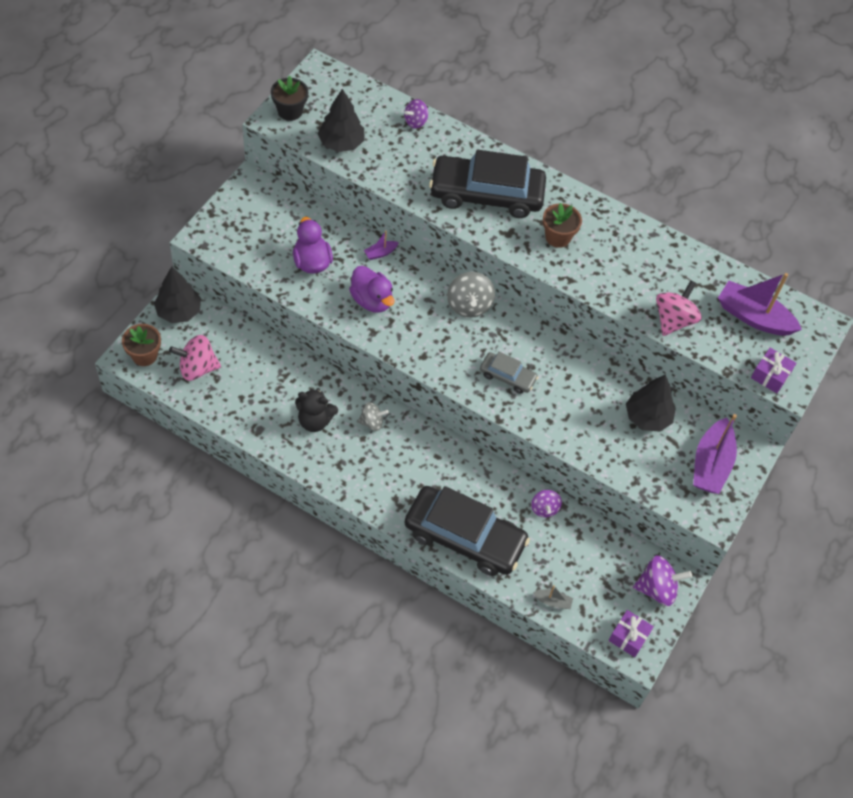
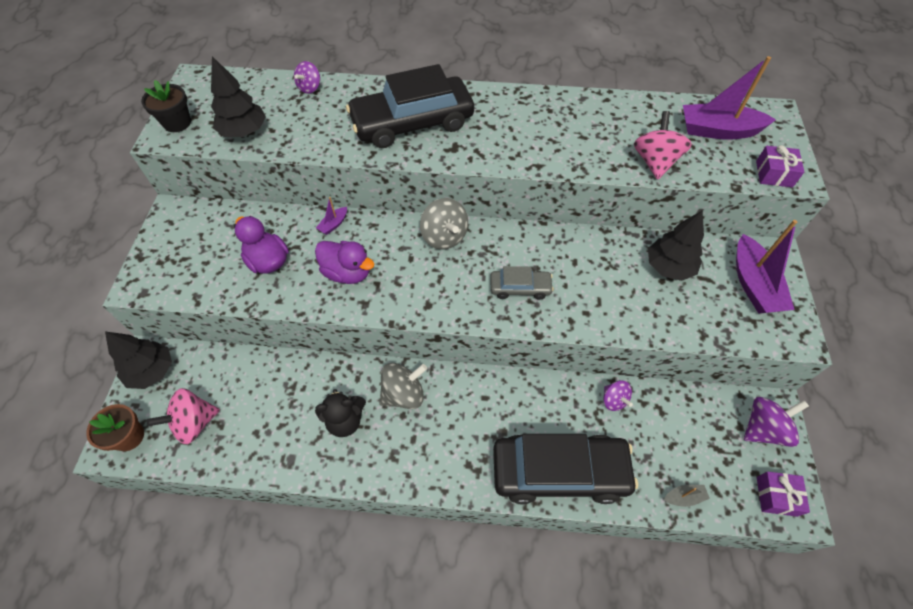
camera: 20 degrees left, 0 degrees up
grey spinning top [357,402,389,431] -> grey spinning top [379,363,427,409], size x1.61
brown flower pot [543,203,582,248] -> none

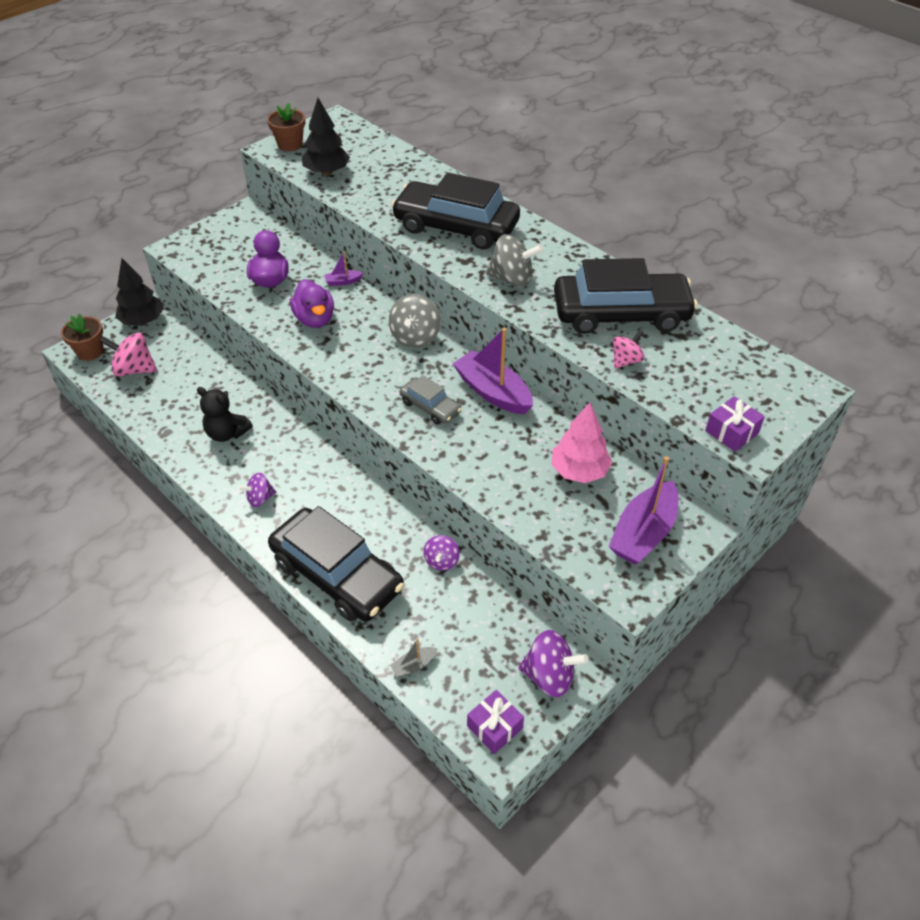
camera: 40 degrees right, 10 degrees down
black flower pot [141,80,191,132] -> brown flower pot [267,103,305,151]
purple spinning top [294,61,320,94] -> purple spinning top moved to [238,473,276,507]
grey spinning top [379,363,427,409] -> grey spinning top moved to [486,234,543,287]
pink spinning top [634,111,691,180] -> pink spinning top [613,330,645,369], size x0.62
black tree [648,210,704,281] -> pink tree [552,402,612,483]
grey boat [664,485,710,507] -> grey boat turned 120 degrees clockwise [390,638,438,677]
purple boat [683,56,776,140] -> purple boat moved to [453,328,533,415]
none -> black car [554,258,697,334]

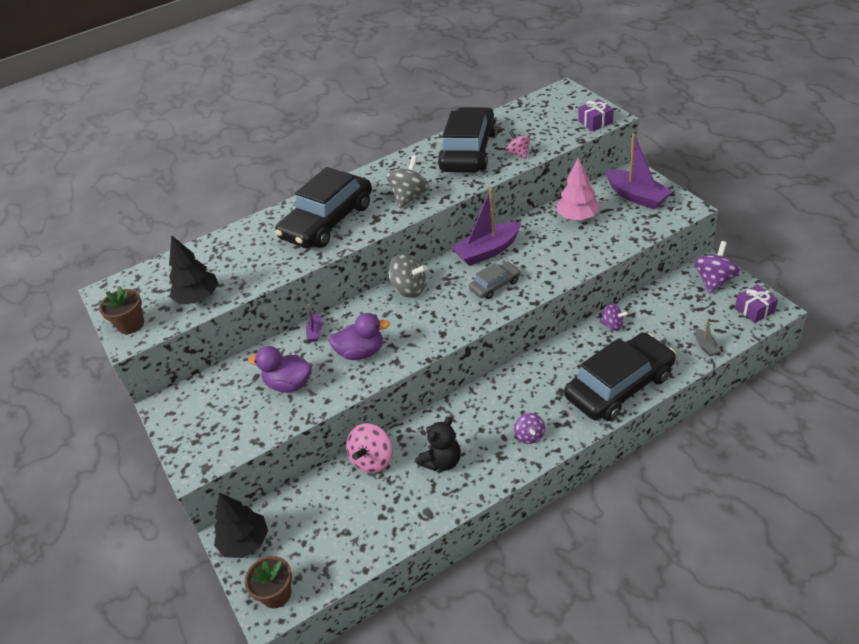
camera: 70 degrees left, 5 degrees down
pink spinning top [100,333,157,376] -> pink spinning top moved to [346,423,393,473]

